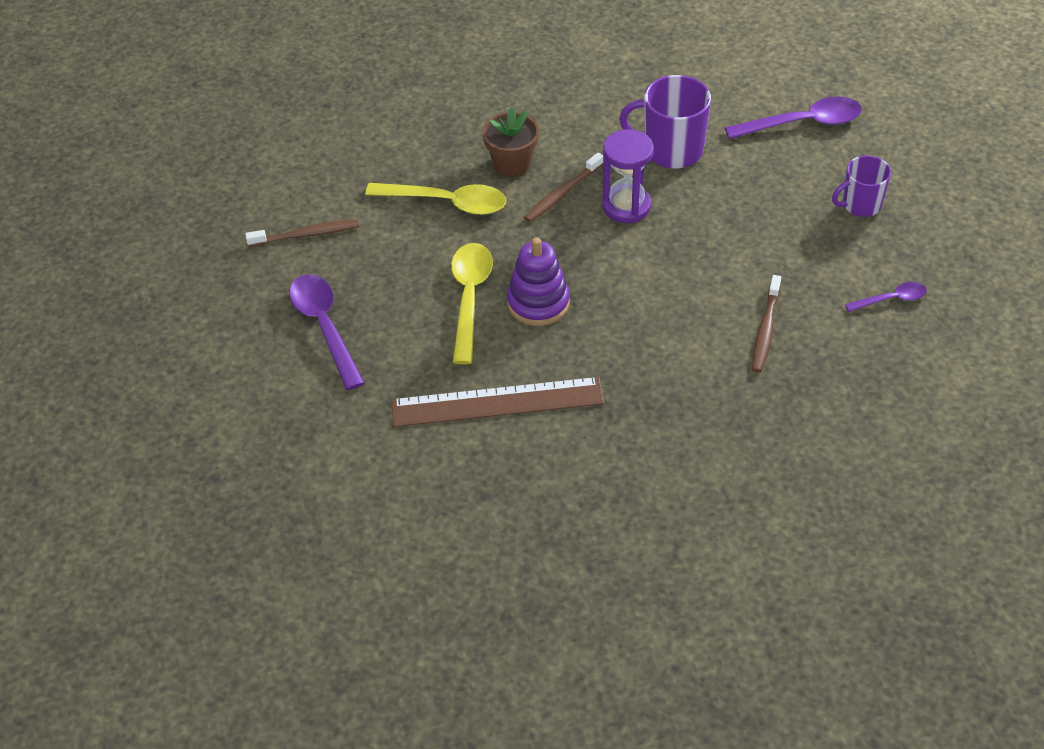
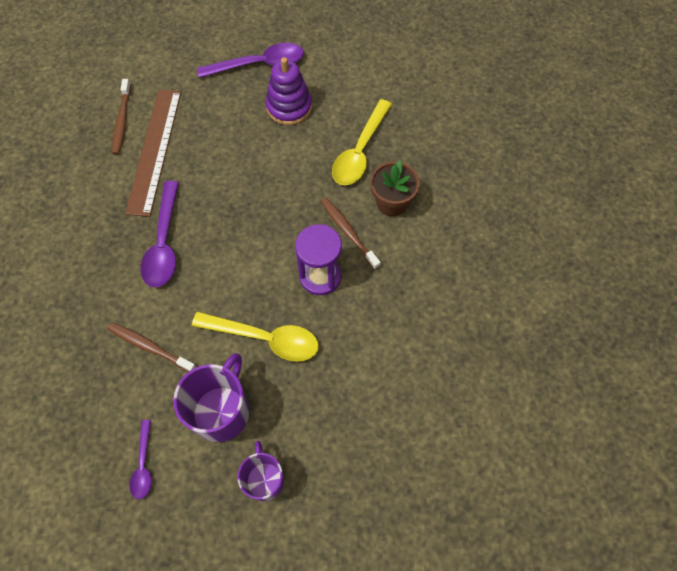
camera: 100 degrees right, 15 degrees up
brown toothbrush [245,220,359,247] -> brown toothbrush moved to [112,79,131,155]
yellow spoon [451,243,493,364] -> yellow spoon moved to [192,311,319,362]
purple stacking toy [507,237,570,326] -> purple stacking toy moved to [266,57,312,125]
purple mug [619,75,711,168] -> purple mug moved to [173,353,249,442]
purple spoon [725,96,862,139] -> purple spoon moved to [141,181,179,287]

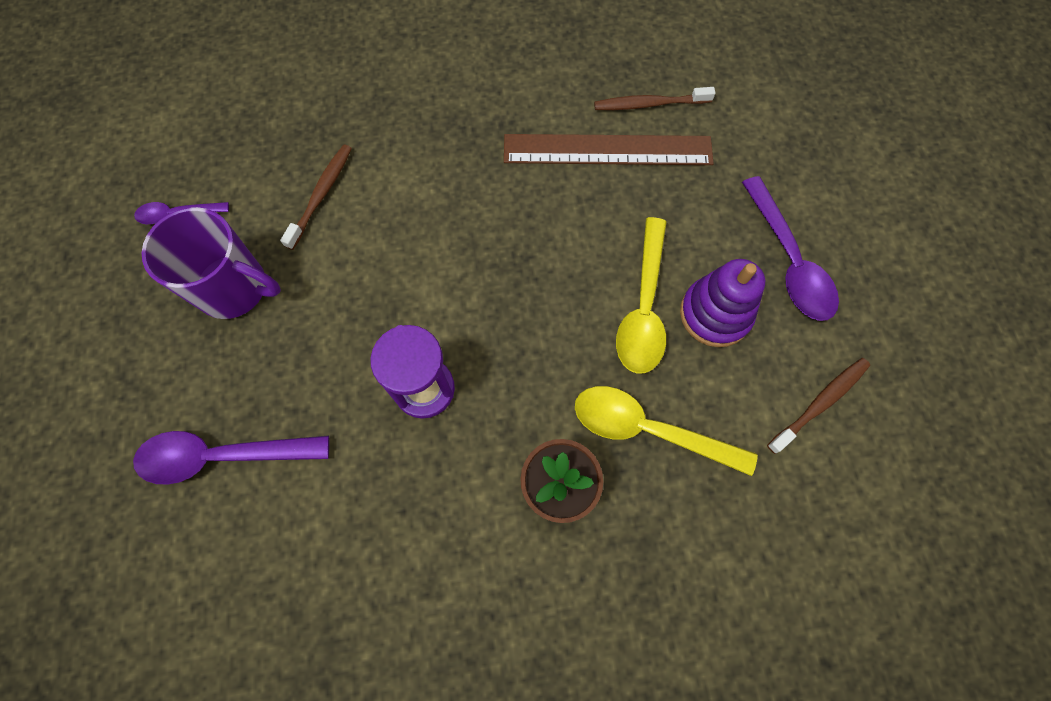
camera: 85 degrees right, 5 degrees up
purple spoon [141,181,179,287] -> purple spoon moved to [133,431,329,485]
yellow spoon [192,311,319,362] -> yellow spoon moved to [616,217,667,374]
purple mug [238,441,284,501] -> none
brown toothbrush [321,198,381,270] -> brown toothbrush moved to [767,358,870,454]

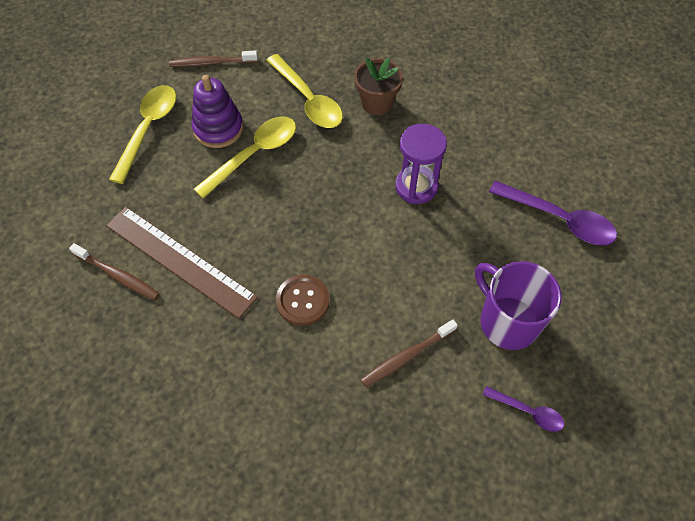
camera: 145 degrees left, 10 degrees down
purple spoon [742,176,839,321] -> yellow spoon [109,85,176,184]
none -> brown button [276,275,330,326]

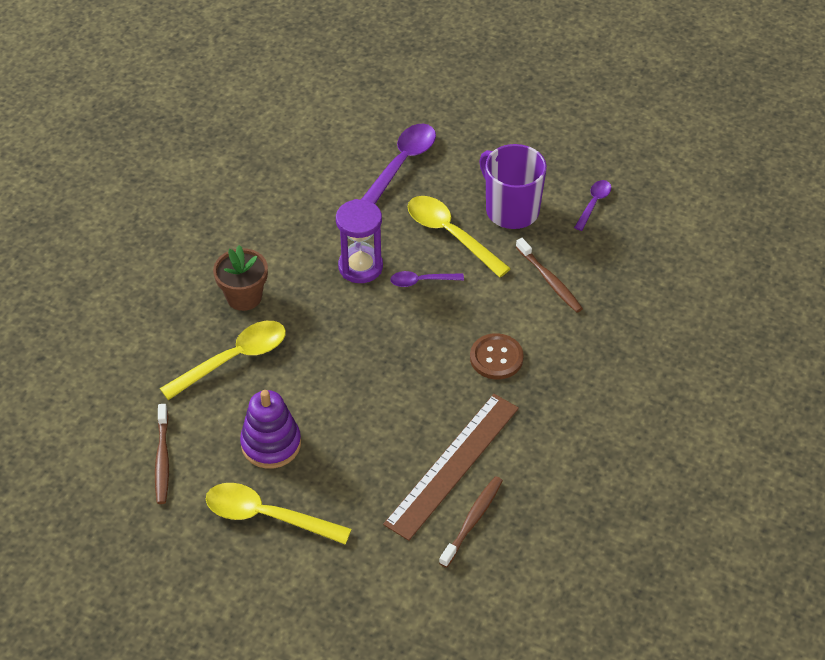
camera: 90 degrees left, 10 degrees down
yellow spoon [194,116,296,199] -> yellow spoon moved to [408,196,511,277]
purple mug [475,261,562,350] -> purple mug turned 90 degrees clockwise [479,144,547,229]
none -> purple spoon [390,271,464,287]

